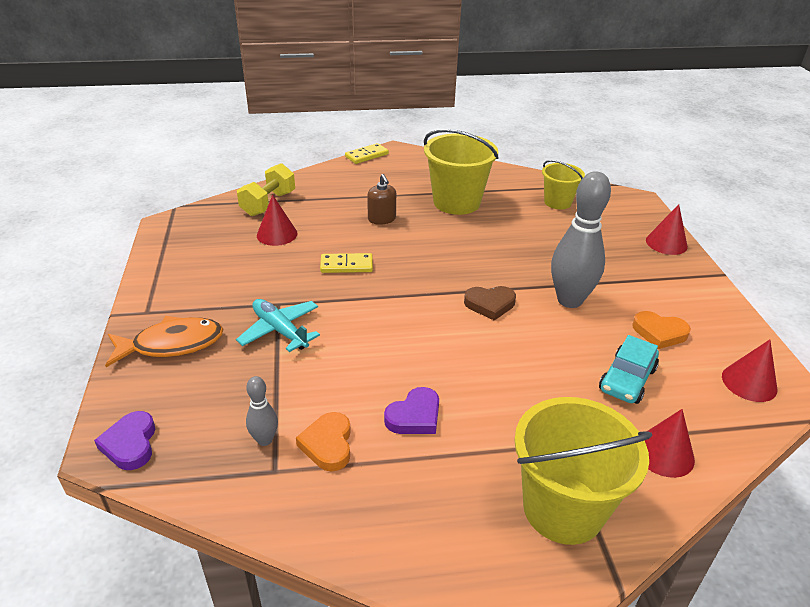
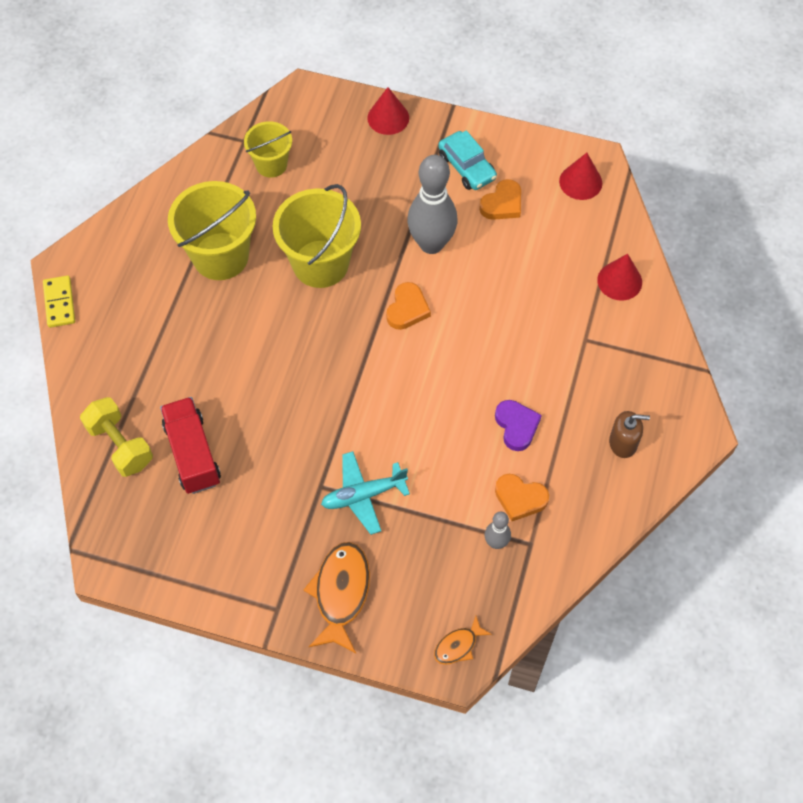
camera: 65 degrees left, 25 degrees up
purple heart [94,411,155,470] -> orange fish [434,616,492,665]
red cone [257,195,298,246] -> red truck [160,397,221,494]
yellow domino [320,253,373,273] -> none
brown soap dispenser [367,174,396,225] -> brown soap dispenser moved to [609,411,650,458]
brown heart [464,286,516,321] -> orange heart [386,282,431,330]
yellow bucket [514,397,652,545] -> yellow bucket moved to [272,184,361,288]
turquoise car [599,335,659,404] -> turquoise car moved to [438,130,497,190]

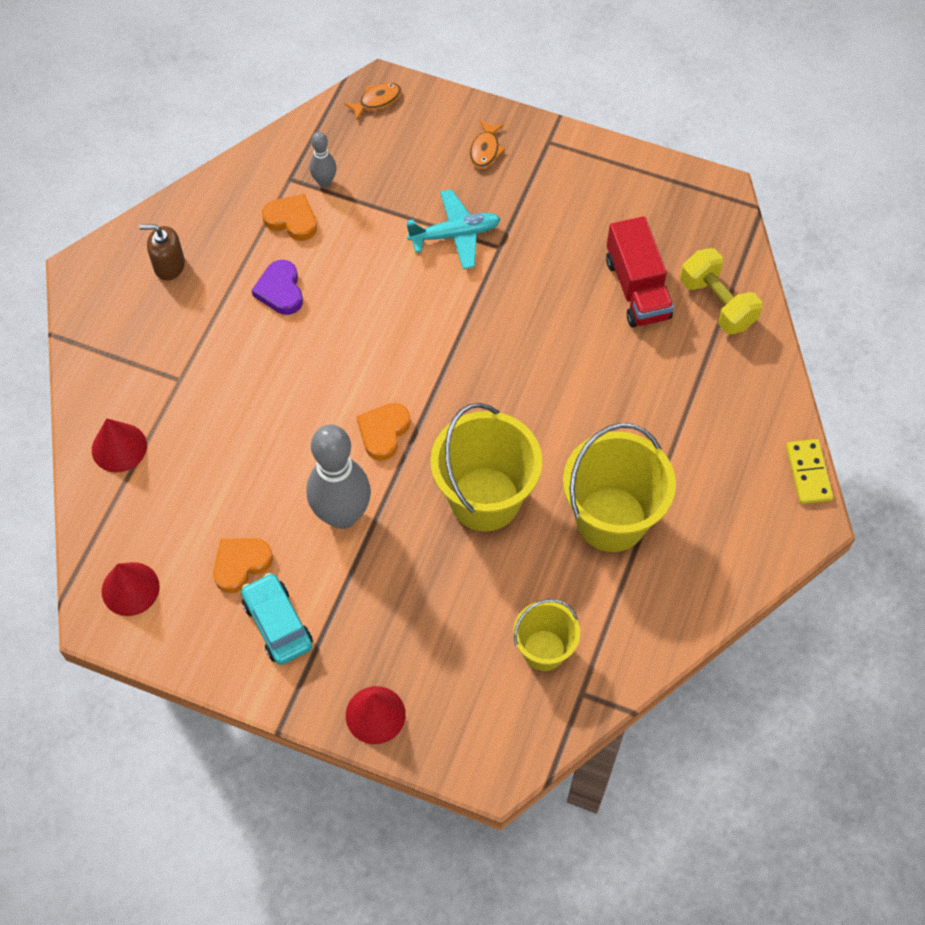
camera: 175 degrees left, 0 degrees up
orange fish [303,542,370,653] -> orange fish [470,120,505,169], size x0.53

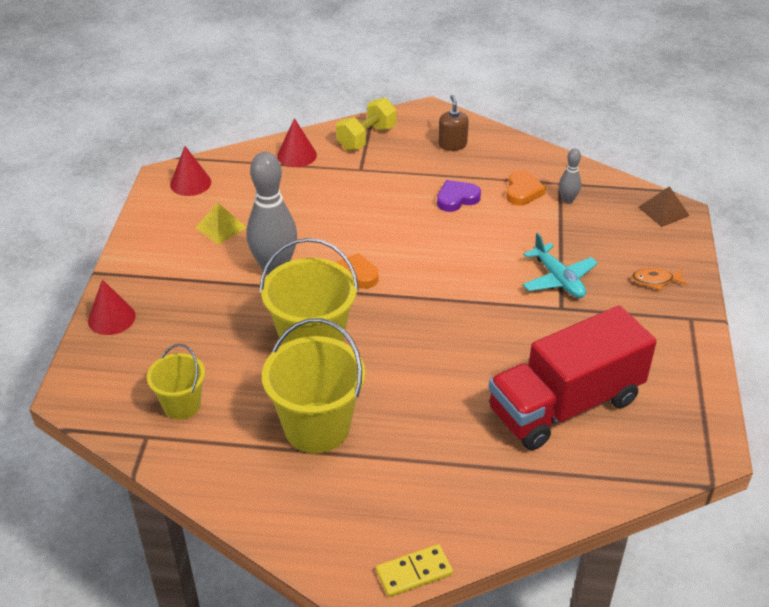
camera: 75 degrees right, 20 degrees down
orange heart [213,539,273,593] -> yellow pyramid [195,202,247,244]
turquoise car [241,573,313,665] -> none
orange fish [344,83,401,120] -> brown pyramid [638,186,690,227]
red truck [606,216,674,327] -> red truck [488,305,657,450], size x1.61
yellow dumbbell [680,248,763,334] -> yellow dumbbell moved to [336,98,396,150]

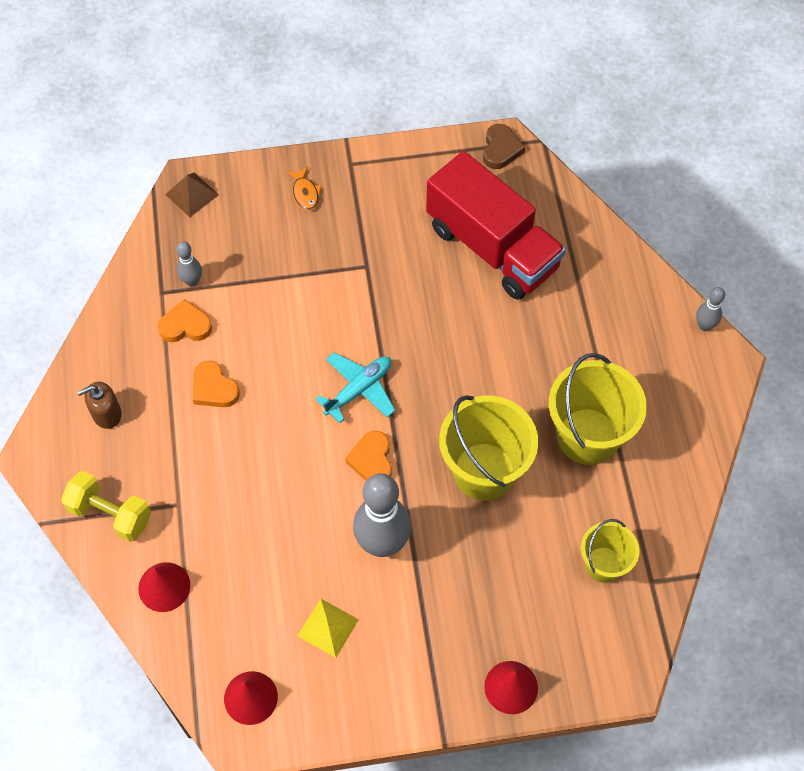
camera: 105 degrees left, 20 degrees up
yellow domino [376,544,453,597] -> grey bowling pin [696,287,725,331]
purple heart [437,180,481,212] -> orange heart [193,360,240,407]
turquoise plane [522,233,598,298] -> turquoise plane moved to [315,352,395,423]
none -> brown heart [483,124,525,169]

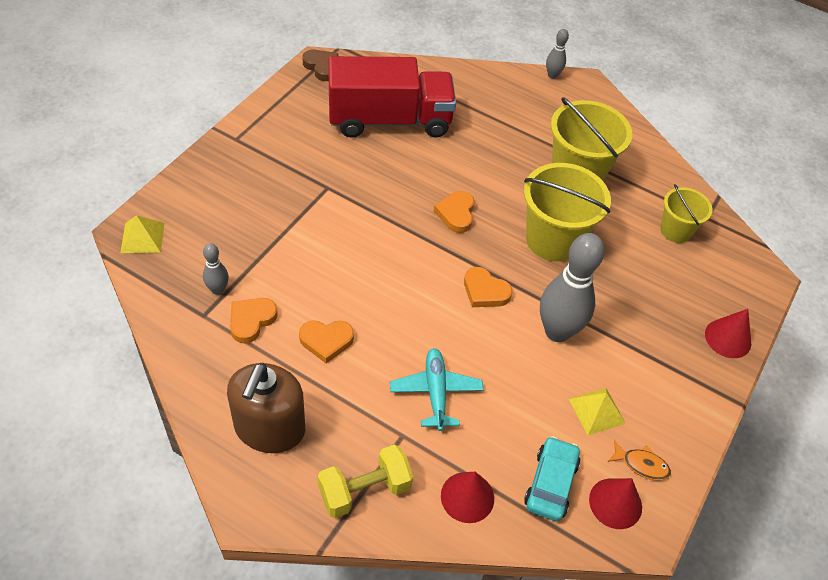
camera: 55 degrees left, 10 degrees down
brown soap dispenser [77,382,122,429] -> brown soap dispenser [227,363,305,453], size x1.86
brown pyramid [165,173,219,217] -> yellow pyramid [120,215,165,253]
orange fish [287,167,322,211] -> orange fish moved to [608,440,671,481]
turquoise plane [315,352,395,423] -> turquoise plane moved to [390,348,484,431]
none -> orange heart [434,191,474,233]
none -> turquoise car [524,436,580,521]

